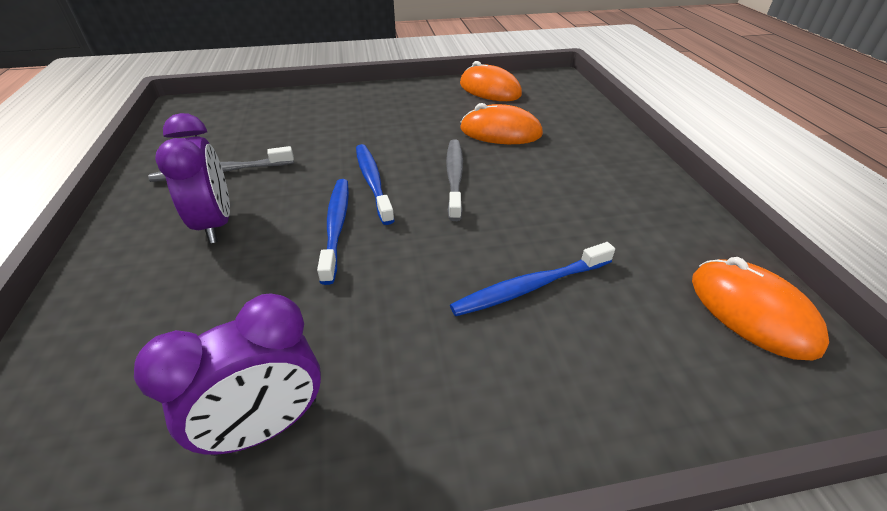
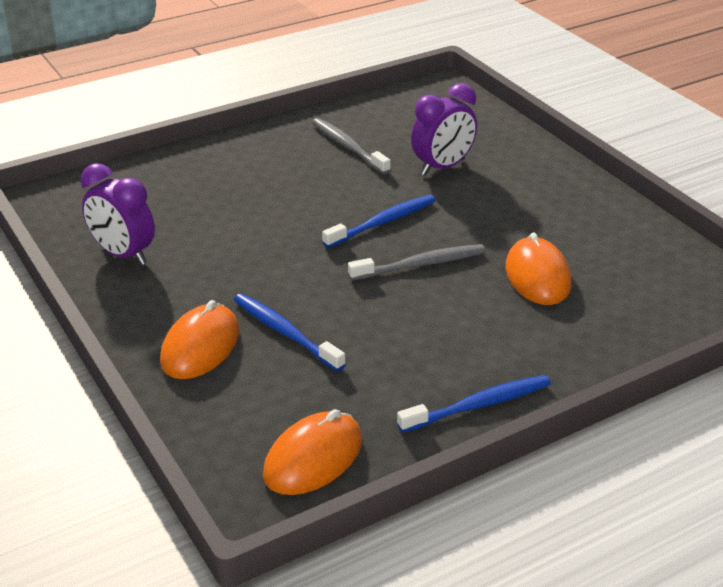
camera: 70 degrees right, 5 degrees down
purple clock [155,113,230,244] -> purple clock moved to [411,83,477,176]
blue toothbrush [317,179,349,285] -> blue toothbrush moved to [397,375,551,433]
orange mouse [460,61,522,101] -> orange mouse moved to [160,300,239,379]

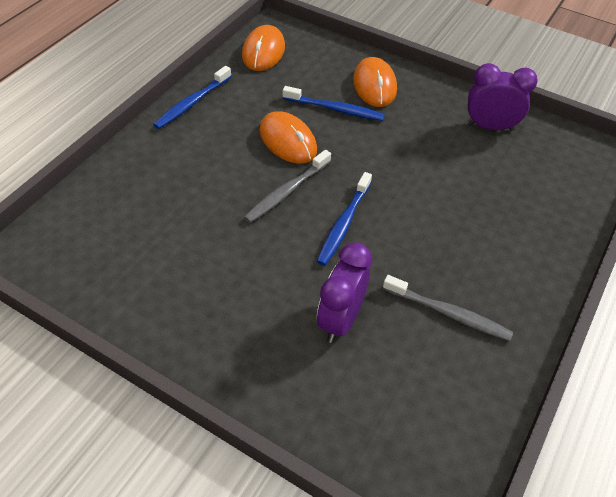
camera: 150 degrees right, 15 degrees up
orange mouse [506,232,571,305] -> orange mouse moved to [259,112,317,164]

